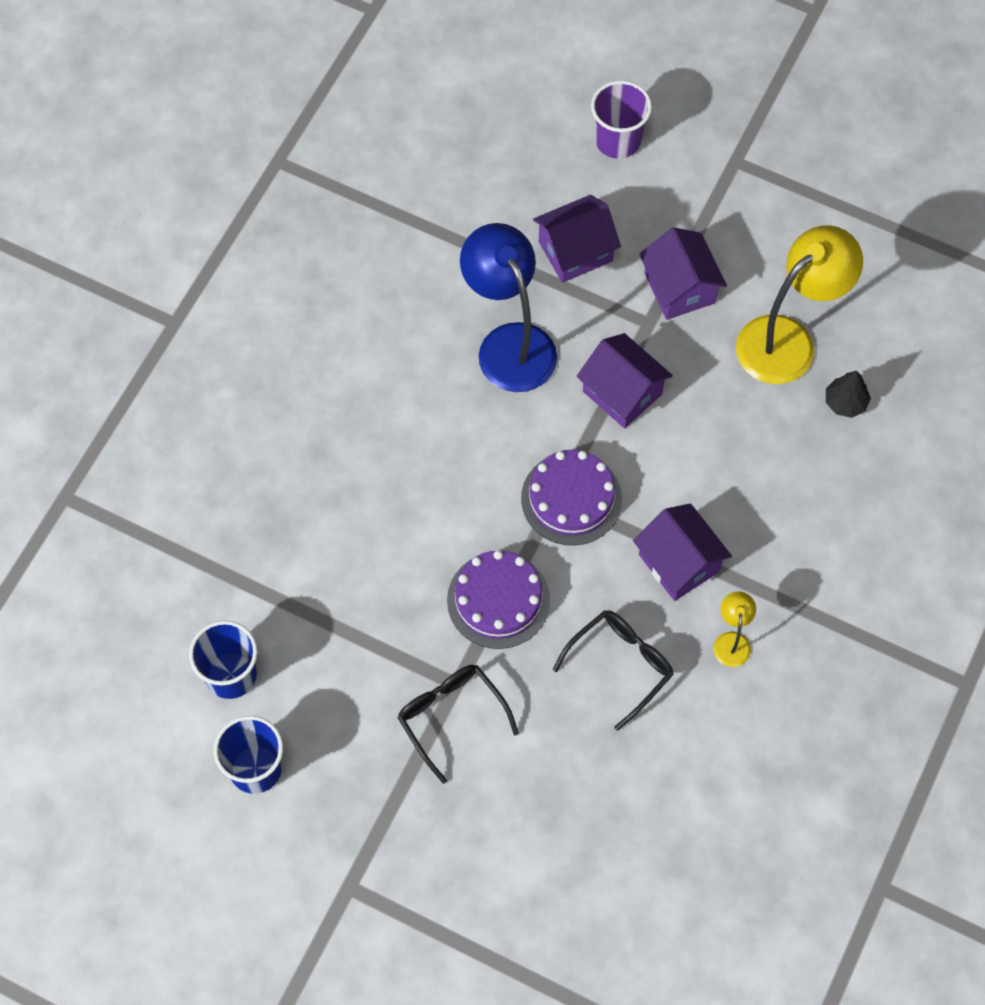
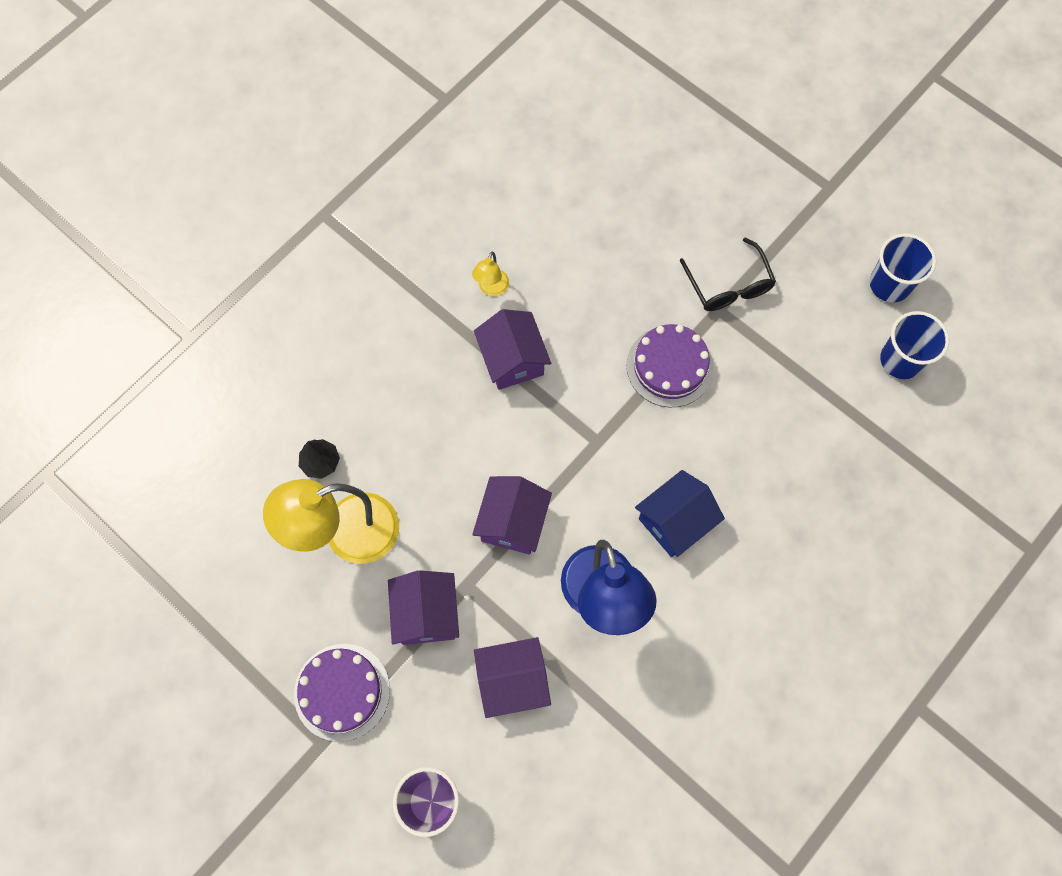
camera: 165 degrees left, 5 degrees up
purple cake [521,450,622,545] -> purple cake moved to [294,644,390,742]
black glasses [553,610,674,731] -> none
purple house [577,333,673,428] -> purple house turned 45 degrees clockwise [472,476,552,555]
none -> blue house [635,470,725,557]

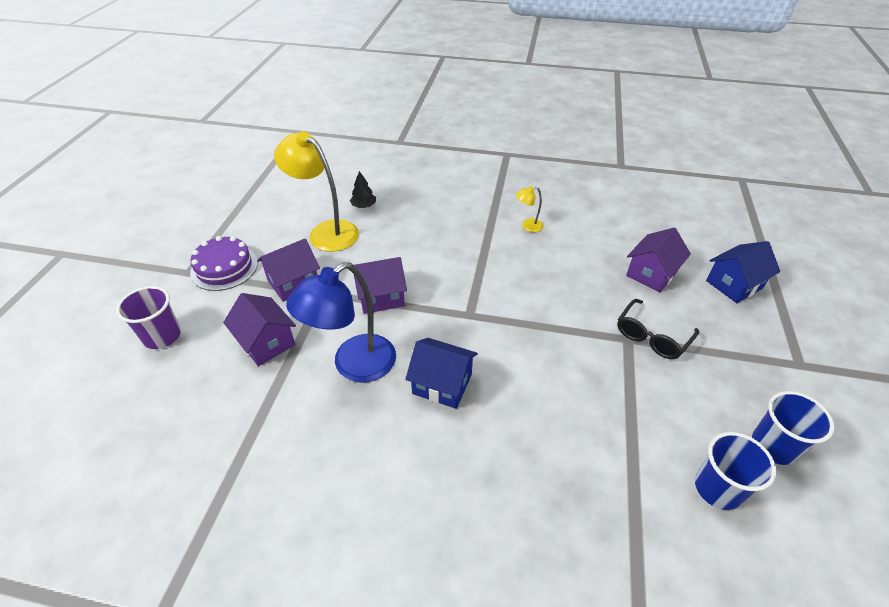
camera: 60 degrees right, 25 degrees down
purple house [474,309,551,390] -> purple house moved to [626,228,691,293]
purple cake [626,324,714,407] -> none
none -> blue house [706,241,780,303]

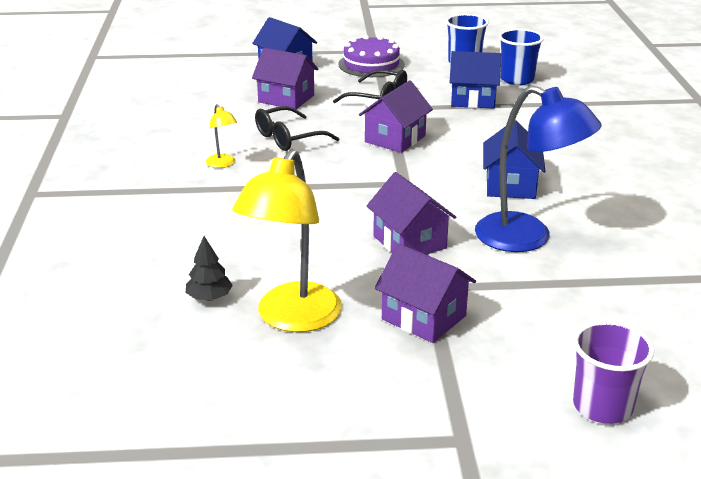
camera: 105 degrees left, 15 degrees down
purple cake [190,236,258,291] -> purple cake moved to [338,35,405,77]
purple house [223,293,296,366] -> purple house moved to [359,80,433,153]
none -> black glasses [255,106,339,151]
none -> blue house [450,51,501,109]

